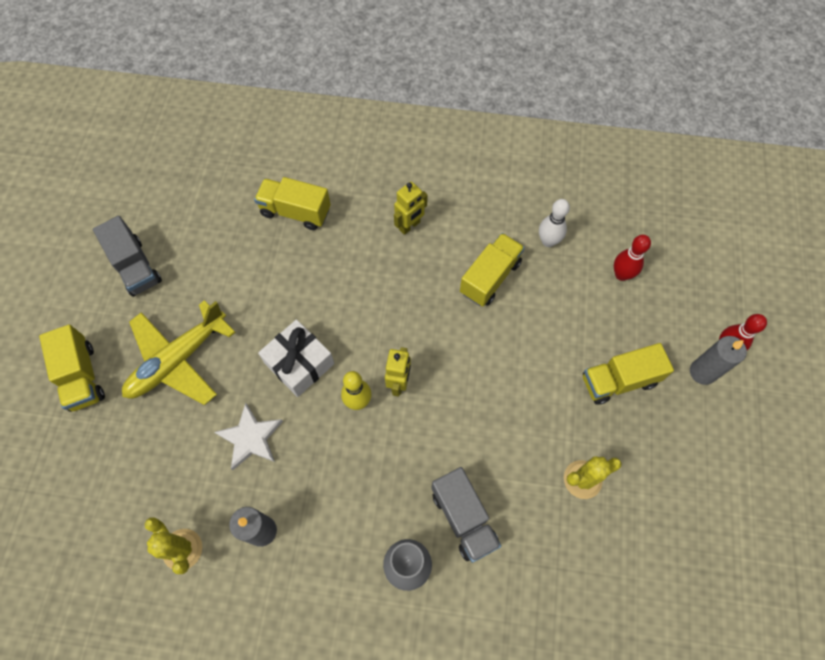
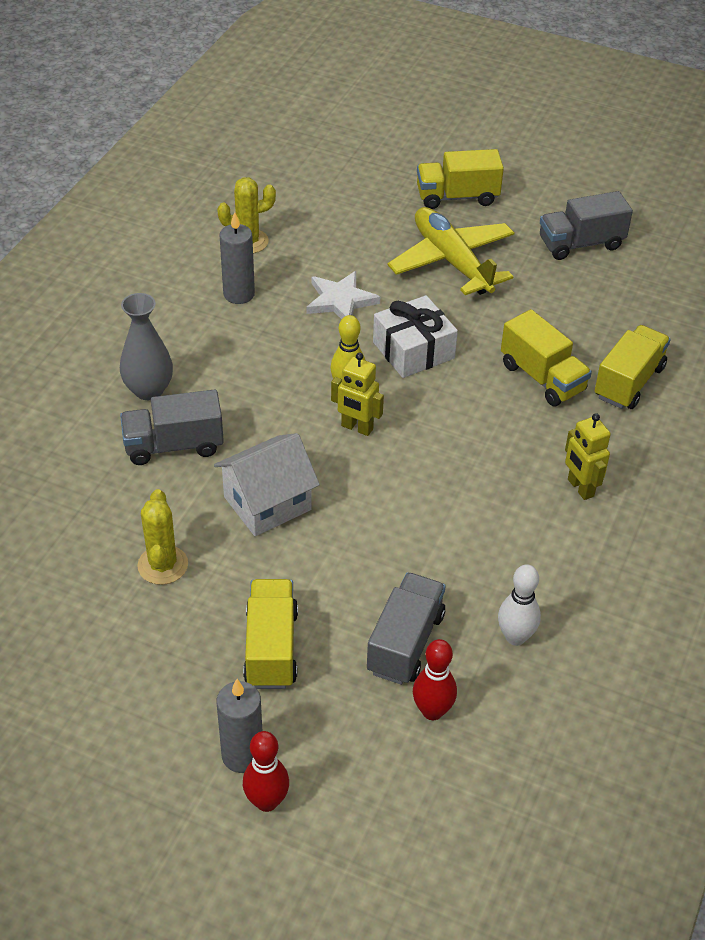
camera: 105 degrees right, 20 degrees down
yellow truck [460,233,525,307] -> yellow truck moved to [501,309,592,406]
none -> white house [214,433,320,536]
none -> grey truck [367,572,446,685]

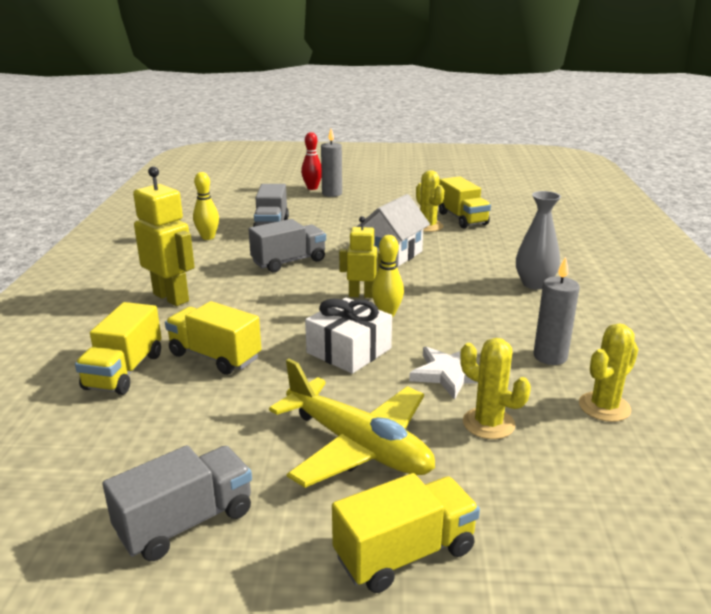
camera: 160 degrees right, 20 degrees down
grey truck [120,390,224,465] -> grey truck moved to [248,219,326,272]
yellow truck [243,579,298,689] -> yellow truck moved to [439,176,491,228]
red bowling pin [413,639,457,720] -> none
white bowling pin [498,564,541,646] -> yellow bowling pin [193,172,219,240]
yellow robot [565,413,611,500] -> yellow robot [133,166,195,306], size x1.59
none -> yellow cactus [460,338,531,439]

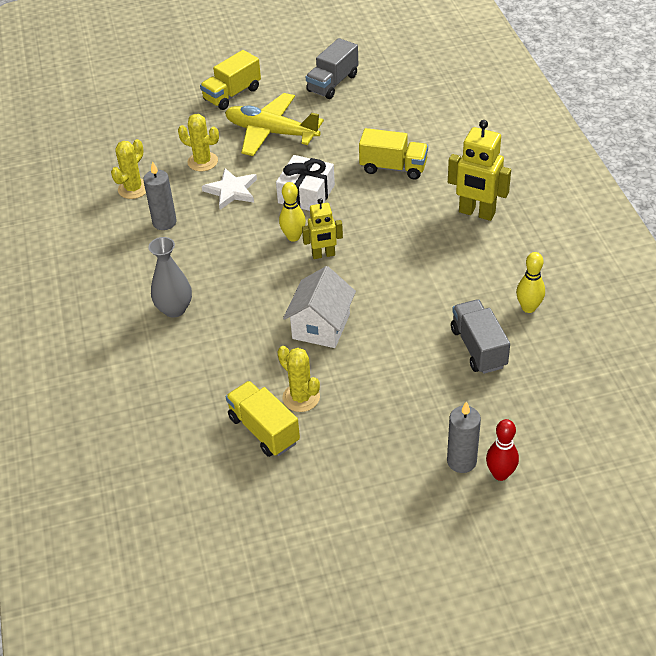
camera: 165 degrees right, 20 degrees up
yellow truck [75,302,162,395] -> none
grey truck [248,219,326,272] -> none

